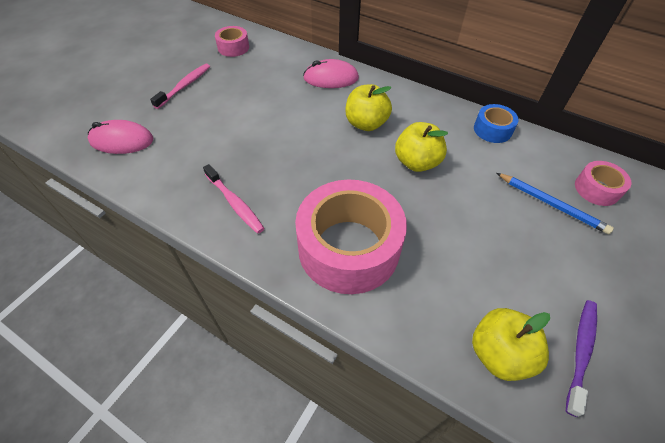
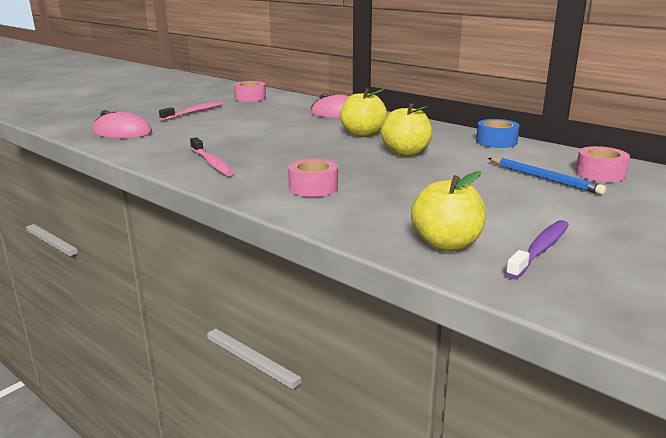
camera: 10 degrees right, 30 degrees down
pink tape [295,180,407,294] -> pink tape [288,159,338,197], size x0.47

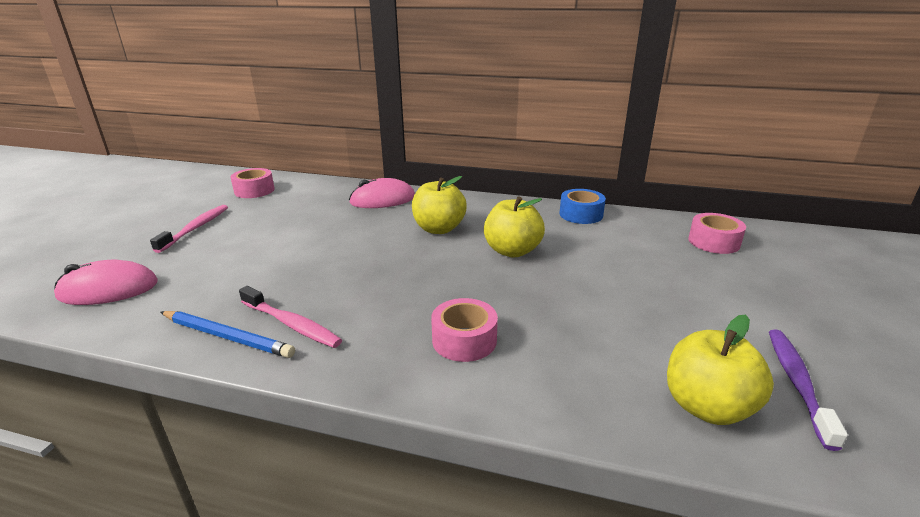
camera: 25 degrees left, 5 degrees up
blue pencil [488,158,606,195] -> blue pencil moved to [161,311,295,358]

